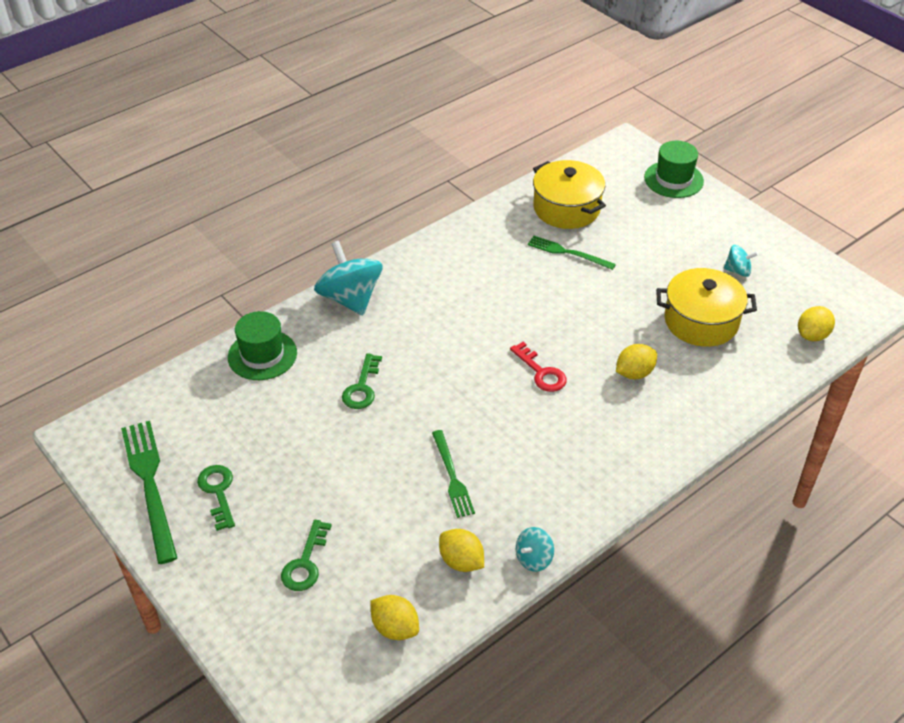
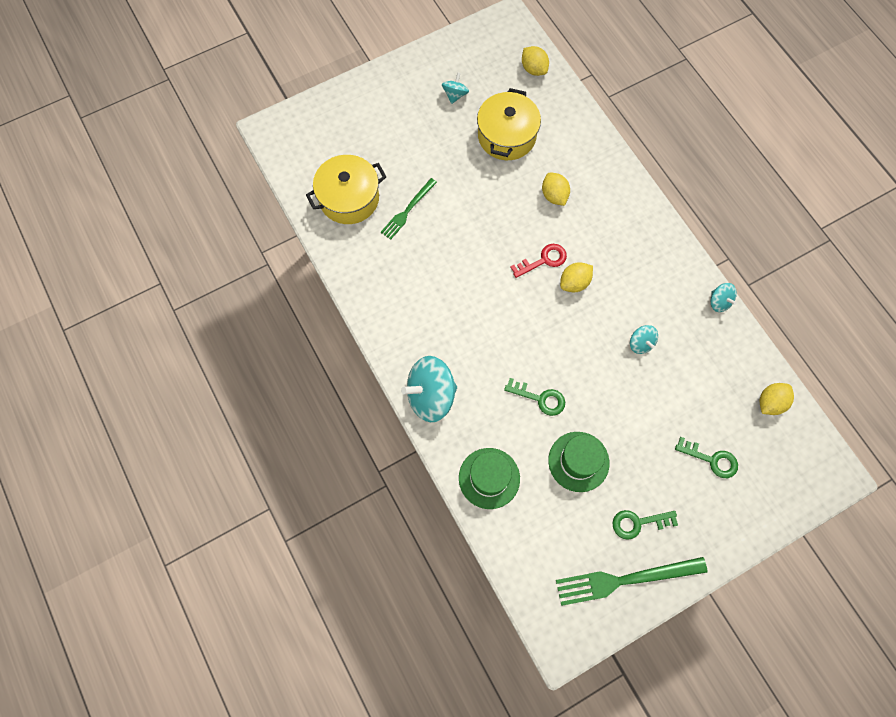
camera: 80 degrees left, 25 degrees up
green fork [432,430,475,518] -> turquoise spinning top [630,325,658,354]
yellow lemon [439,529,484,572] -> yellow lemon moved to [560,262,593,292]
green hat [644,141,704,198] -> green hat moved to [548,432,610,492]

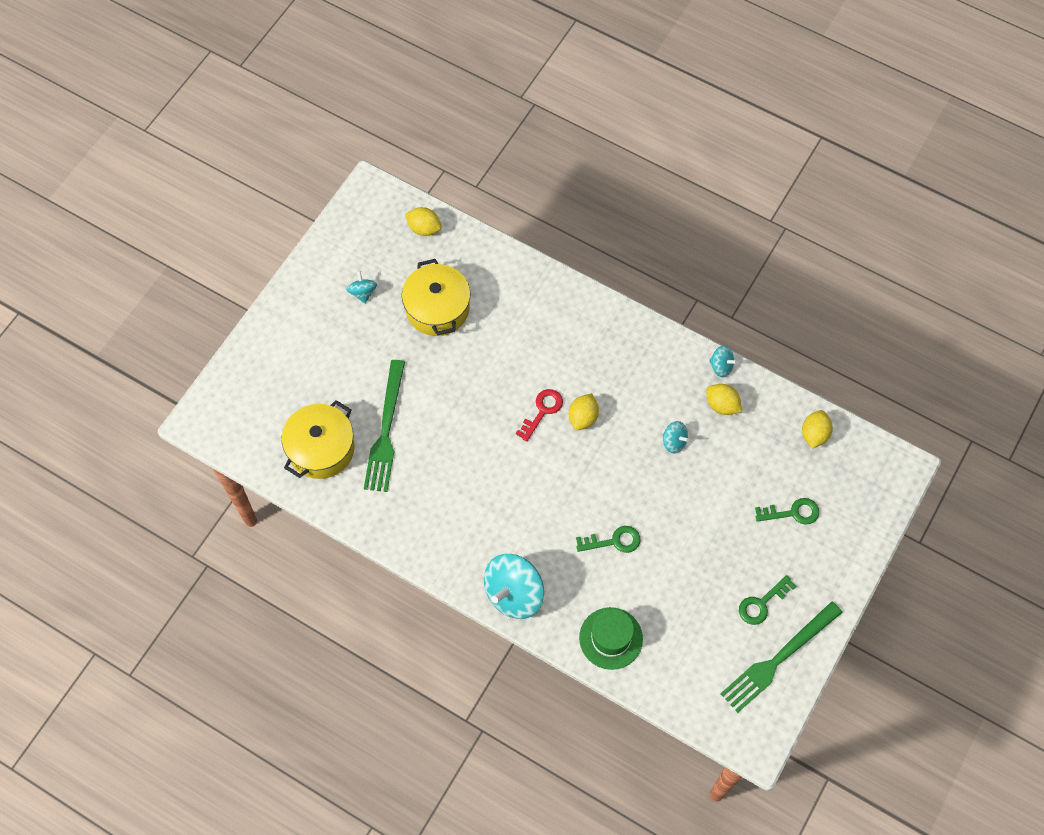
camera: 30 degrees left, 5 degrees down
green fork [381,178,437,240] -> green fork [364,360,405,492], size x1.65
yellow lemon [542,172,570,206] -> yellow lemon moved to [706,384,742,415]
green hat [548,432,610,492] -> none

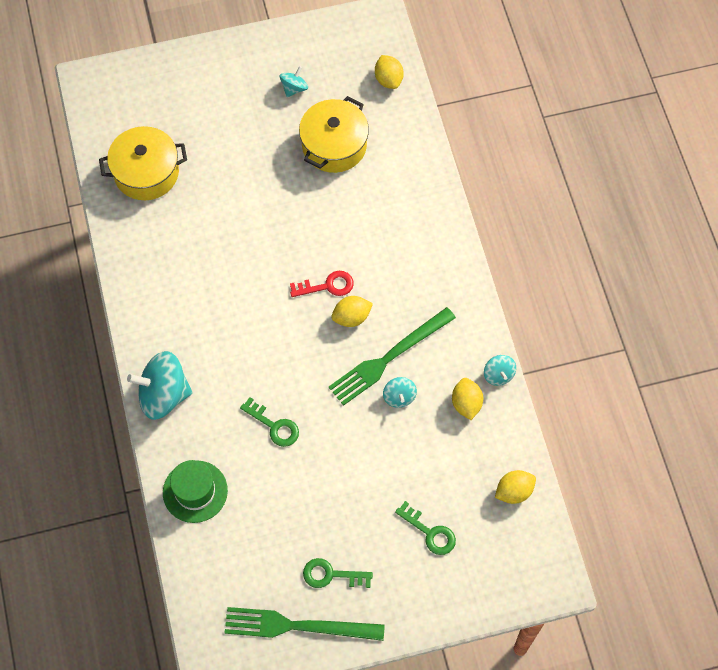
camera: 45 degrees right, 0 degrees up
green fork [364,360,405,492] -> green fork moved to [328,307,456,406]

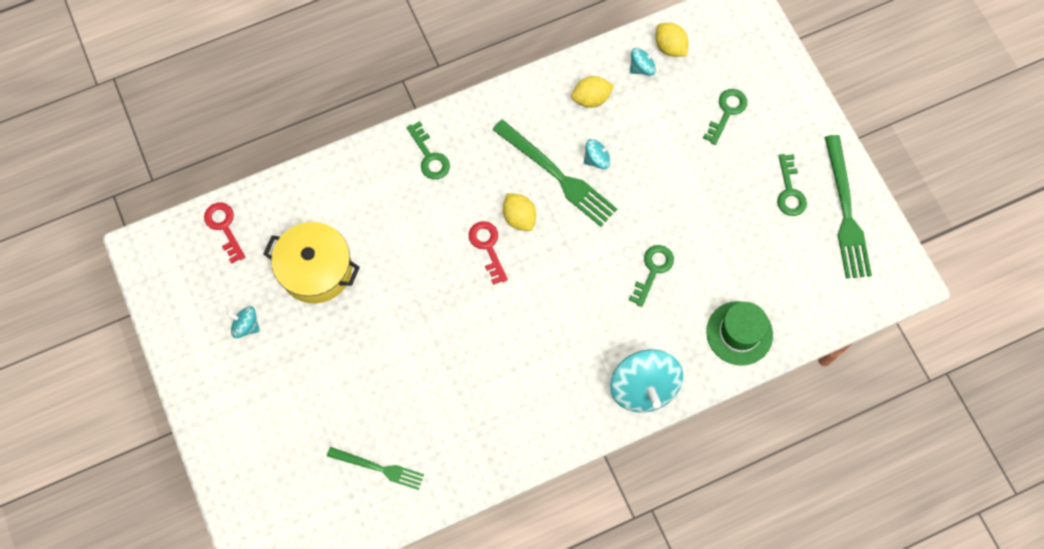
camera: 100 degrees left, 5 degrees up
yellow pot [99,126,187,200] -> green fork [327,447,424,490]
yellow lemon [375,55,404,89] -> red key [204,203,245,264]
turquoise spinning top [484,355,516,386] -> turquoise spinning top moved to [630,48,658,76]
none -> green key [407,121,450,179]

